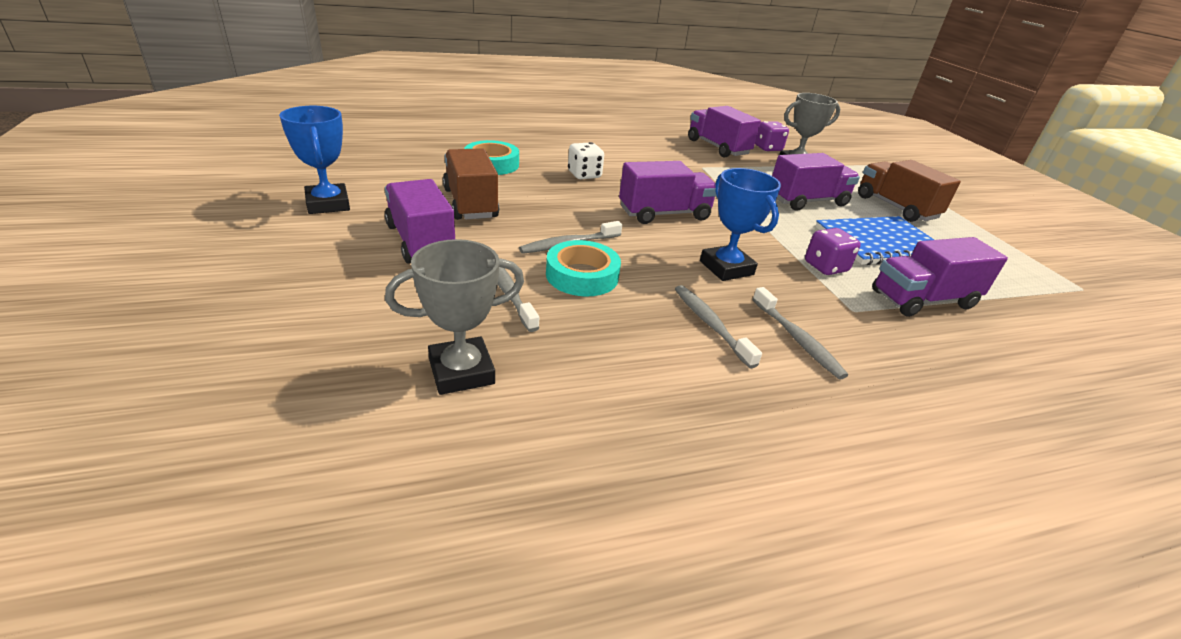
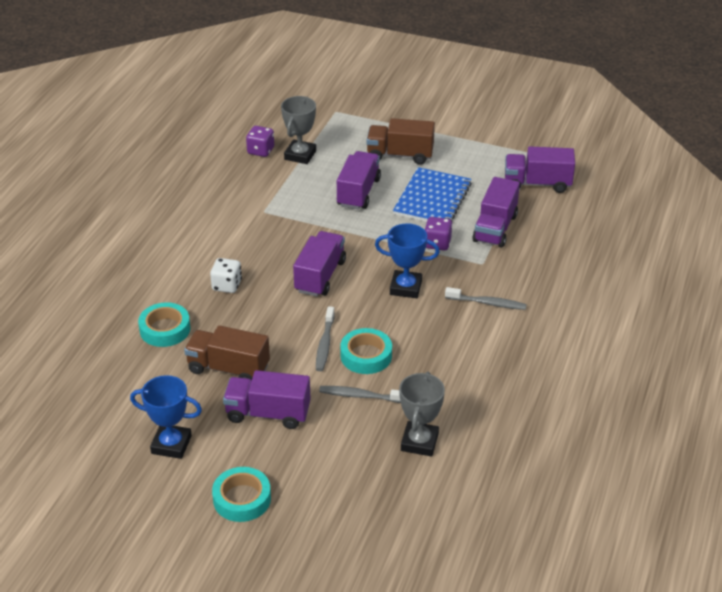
camera: 50 degrees left, 5 degrees up
grey toothbrush [675,285,762,369] -> none
purple truck [688,106,761,158] -> purple truck moved to [505,146,575,193]
none -> turquoise tape [212,467,271,522]

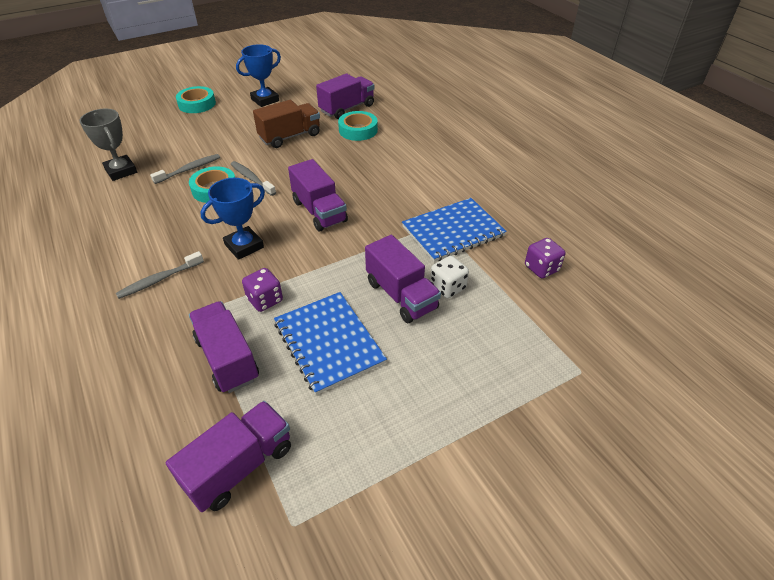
camera: 130 degrees right, 5 degrees up
white dice [210,258,242,293] -> white dice moved to [430,256,469,298]
purple truck [223,370,311,429] -> purple truck moved to [316,73,375,119]
grey trophy [281,96,316,164] -> none
brown truck [367,118,435,165] -> none
none -> blue notebook [402,198,507,262]

